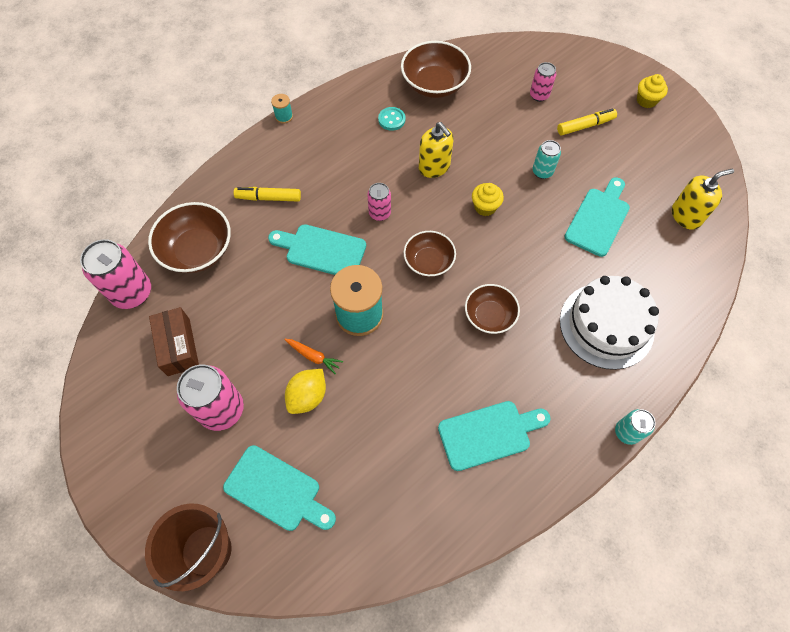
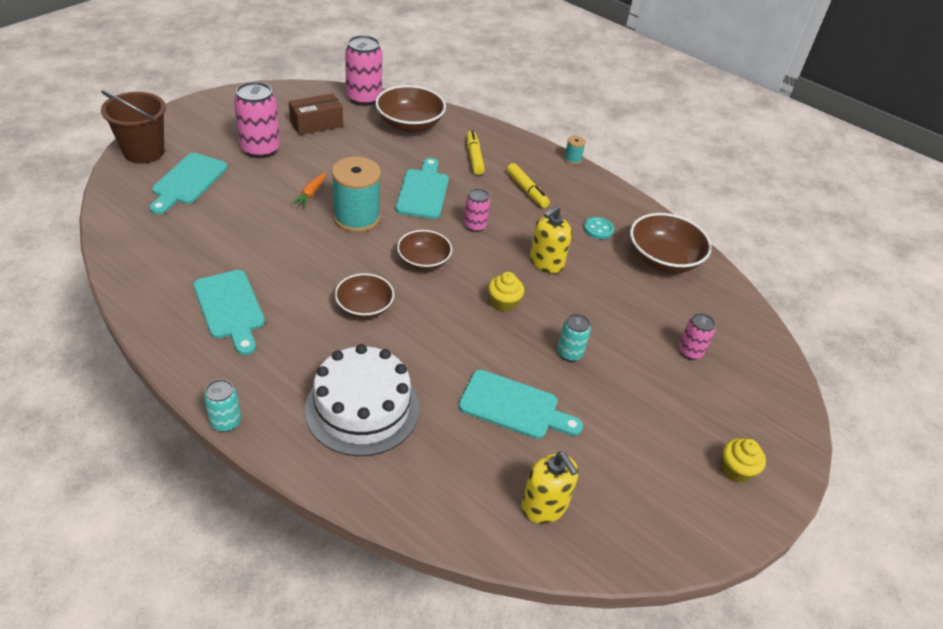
camera: 75 degrees right, 20 degrees down
yellow lemon [285,369,326,414] -> none
yellow marker [557,108,617,136] -> yellow marker moved to [507,163,550,208]

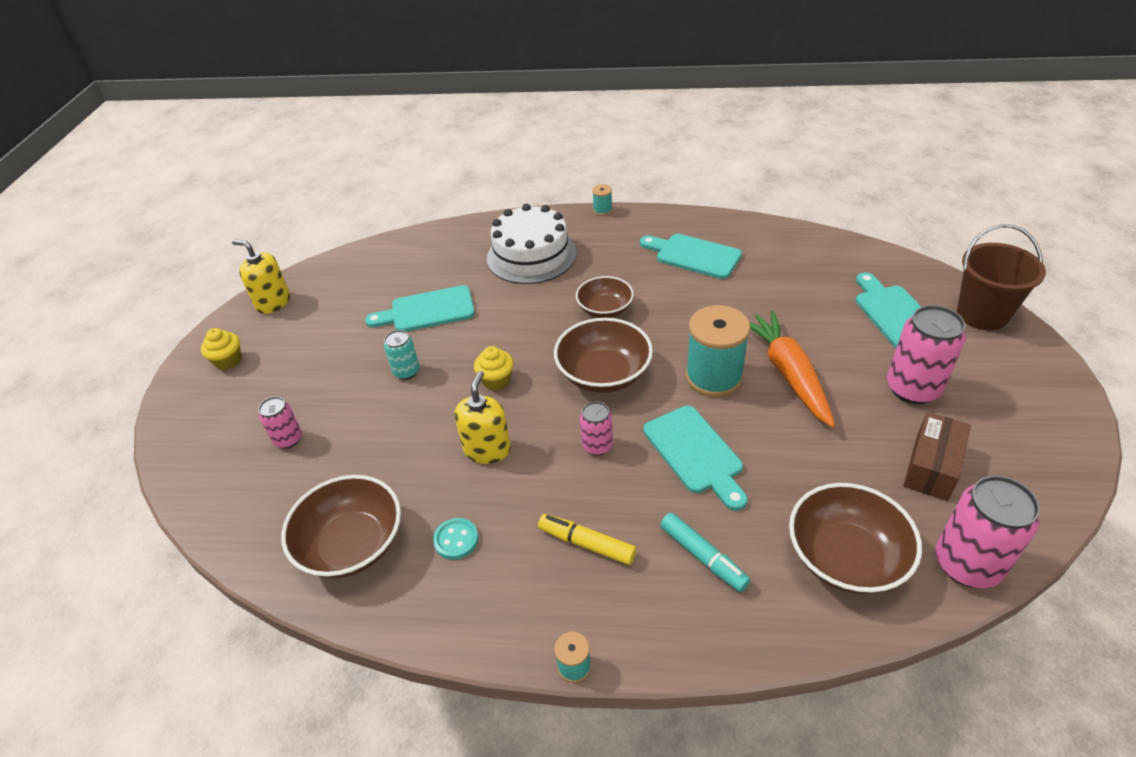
camera: 155 degrees right, 0 degrees up
turquoise can [204,379,241,432] -> turquoise spool [592,184,612,216]
orange carrot [292,172,326,207] -> orange carrot [749,311,835,427], size x2.20
brown bowl [397,230,452,271] -> brown bowl [554,318,653,393], size x1.54
yellow marker [466,130,485,175] -> turquoise marker [660,513,750,592]
yellow soap dispenser [521,452,579,524] -> yellow soap dispenser moved to [232,239,290,314]

